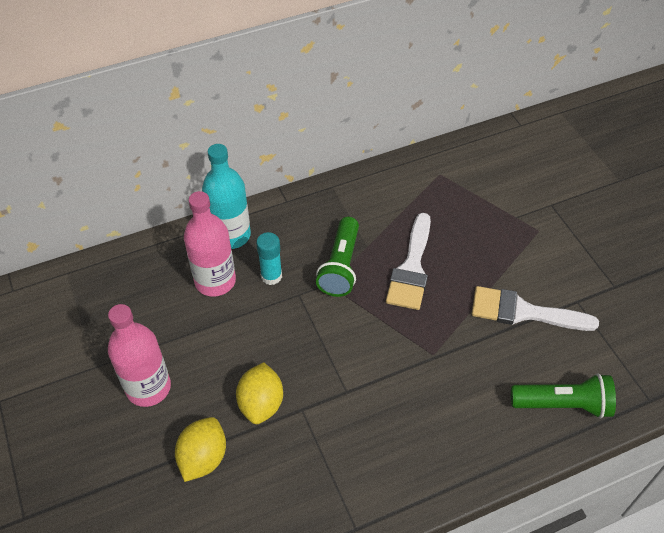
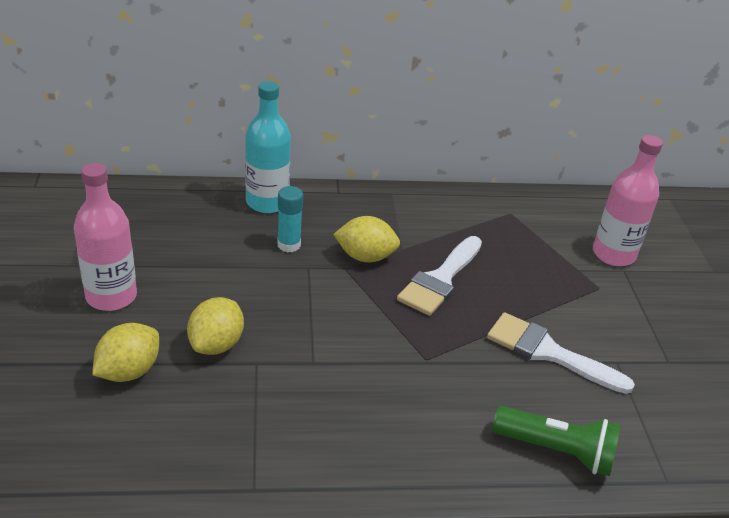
camera: 15 degrees right, 15 degrees down
pink bottle [184,191,236,297] -> pink bottle moved to [593,135,663,266]
green flashlight [316,217,359,297] -> yellow lemon [333,216,400,263]

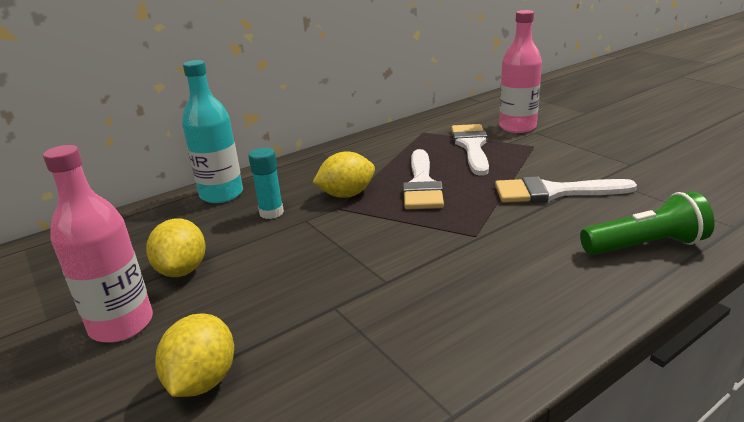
camera: 25 degrees left, 10 degrees down
yellow lemon [187,297,244,355] -> yellow lemon moved to [146,218,206,277]
none -> white brush [451,124,489,176]

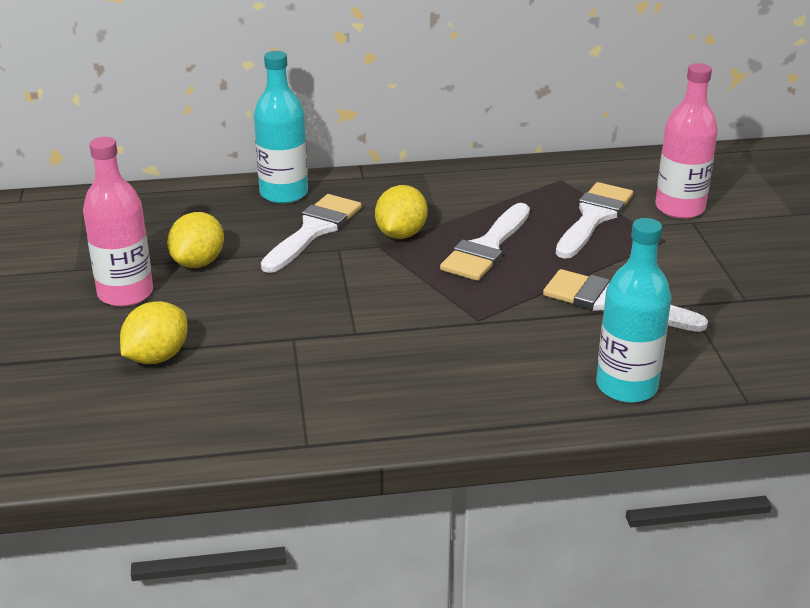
camera: 25 degrees right, 5 degrees up
turquoise glue stick [248,148,284,219] -> white brush [261,194,361,273]
yellow lemon [312,151,375,198] -> yellow lemon turned 75 degrees counterclockwise [375,185,427,239]
green flashlight [580,191,715,255] -> turquoise bottle [596,218,672,403]

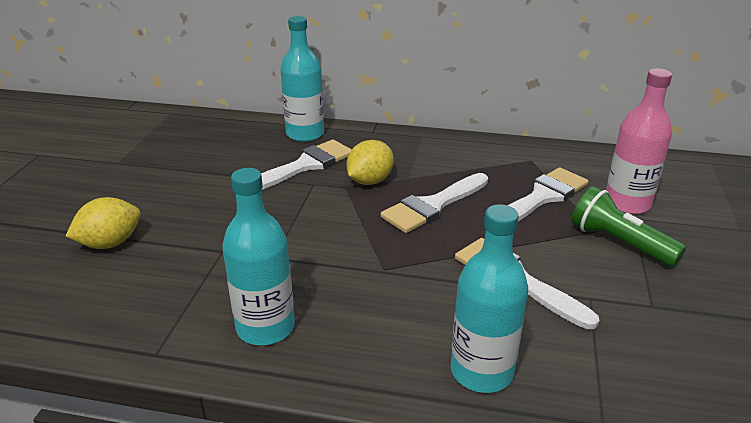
camera: 20 degrees right, 0 degrees up
pink bottle [83,137,153,307] -> none
yellow lemon [167,212,224,268] -> none
none -> turquoise bottle [222,168,295,345]
none -> green flashlight [571,186,686,267]

